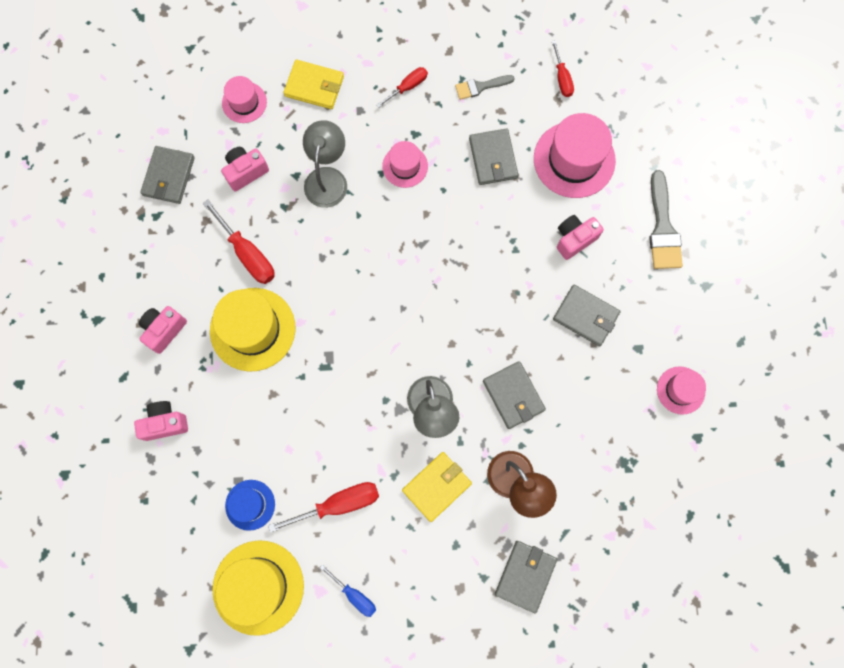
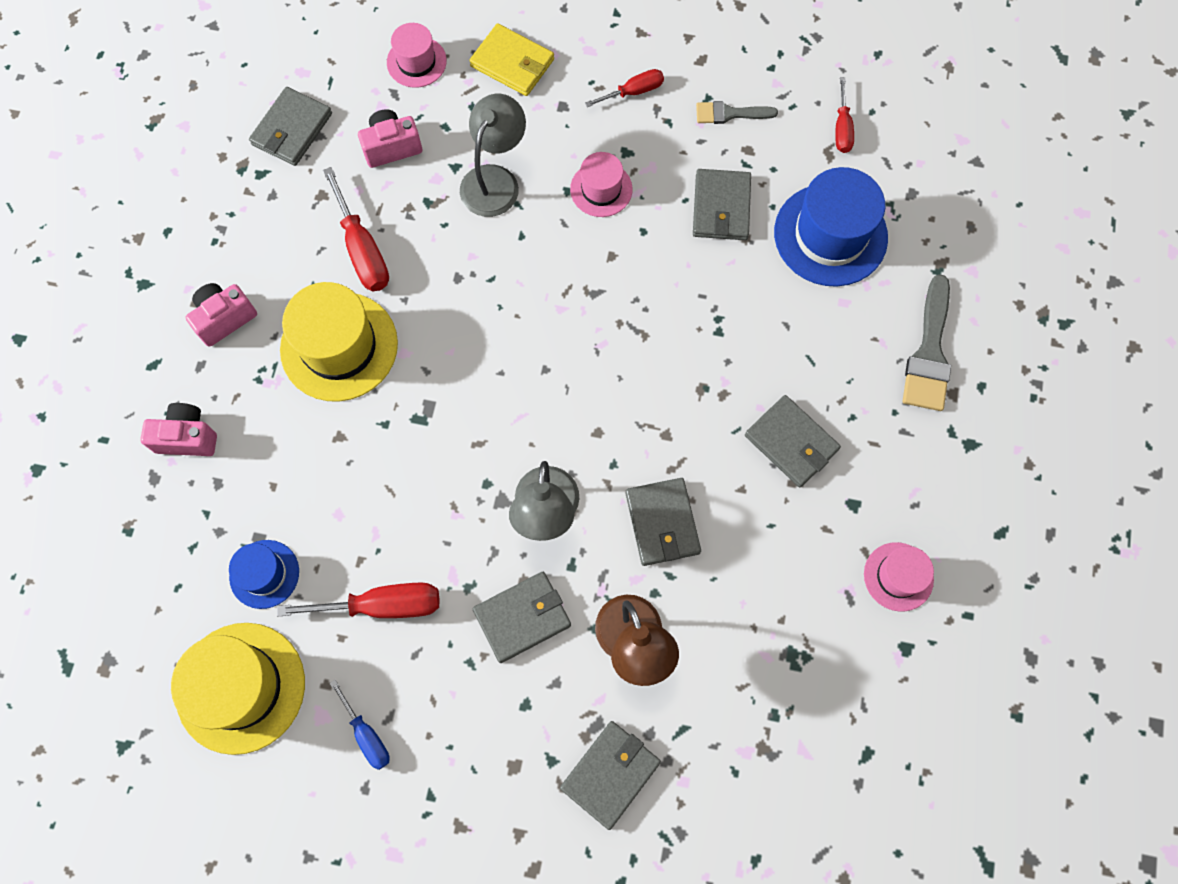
camera: 15 degrees right, 5 degrees down
yellow wallet [402,452,472,522] -> grey wallet [473,572,571,663]
pink hat [534,113,616,198] -> blue hat [774,167,888,287]
pink camera [557,215,604,260] -> none

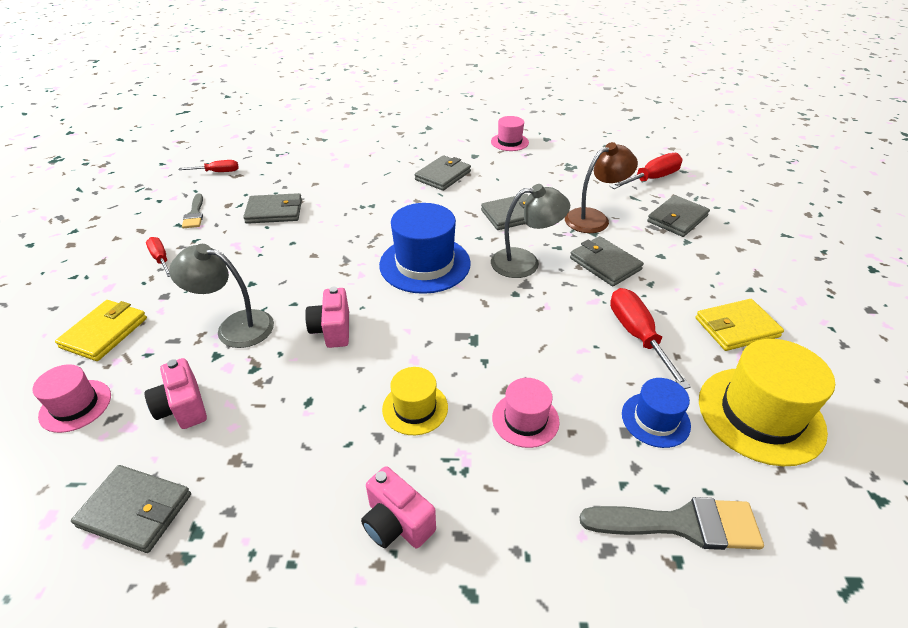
camera: 100 degrees left, 30 degrees down
pink camera [140,403,217,456] -> pink camera moved to [305,287,349,348]
yellow hat [280,282,398,402] -> yellow hat [382,367,448,435], size x0.56
red screwdriver [323,167,389,291] -> red screwdriver moved to [609,153,683,189]
blue screwdriver [330,680,390,770] -> yellow wallet [696,299,784,351]
grey wallet [560,721,661,830] -> grey wallet turned 75 degrees counterclockwise [647,195,710,237]
pink hat [570,152,633,217] -> pink hat moved to [492,378,560,448]
blue hat [774,167,888,287] -> blue hat moved to [379,203,471,294]
grey brush [903,274,951,411] -> grey brush moved to [579,497,764,550]

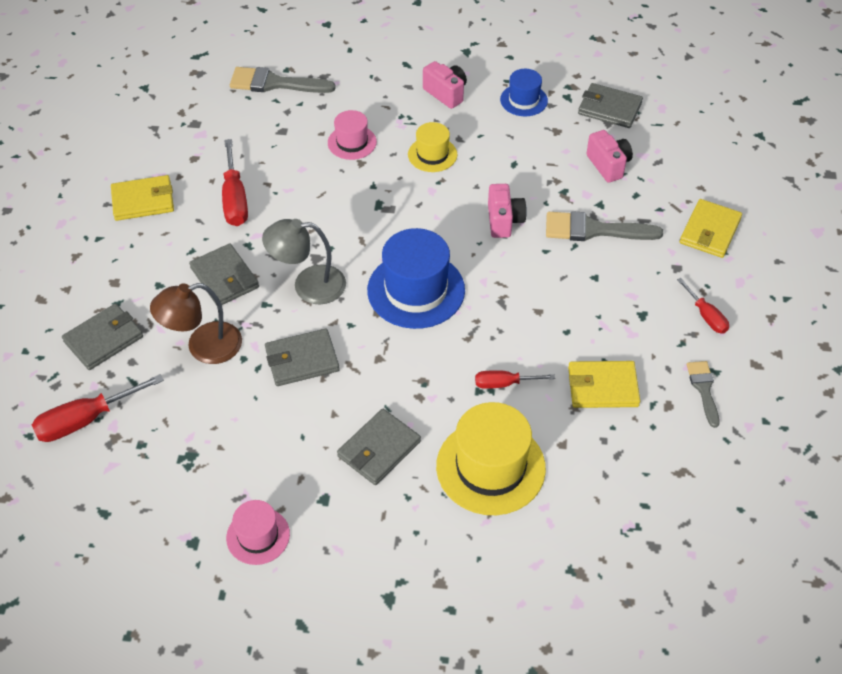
camera: 175 degrees left, 10 degrees up
pink hat [32,364,111,433] -> none
grey lamp [169,244,274,348] -> grey brush [546,211,663,241]
red screwdriver [179,160,238,172] -> red screwdriver moved to [475,370,555,389]
grey wallet [243,193,302,224] -> yellow wallet [568,361,640,408]
blue hat [622,378,691,448] -> blue hat moved to [500,69,548,116]
yellow hat [699,339,835,466] -> yellow hat moved to [436,402,546,515]

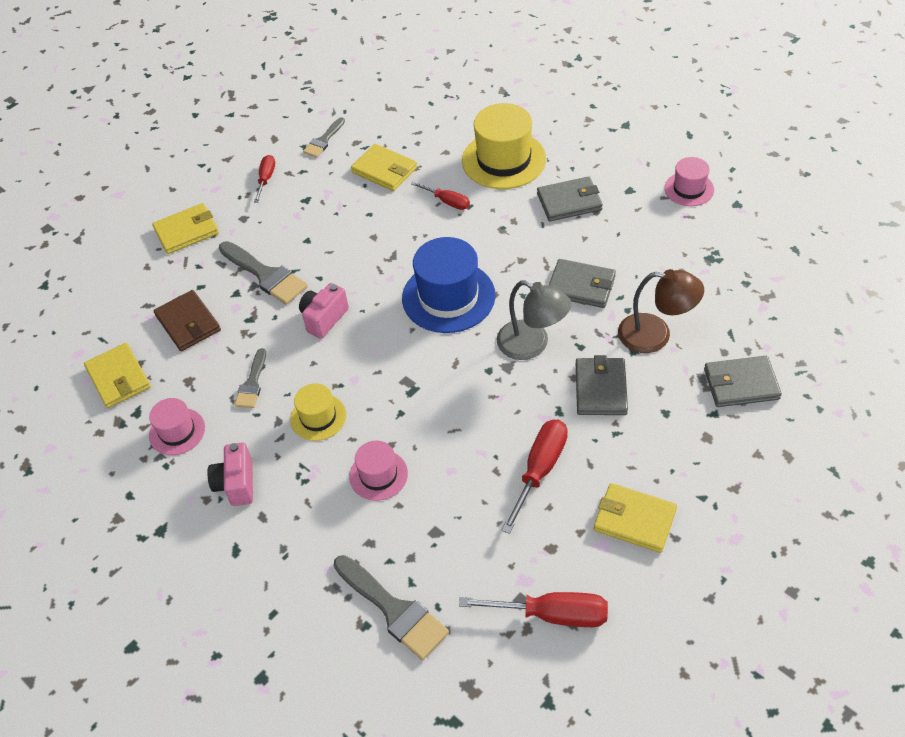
camera: 140 degrees left, 0 degrees up
red screwdriver [32,374,164,442] -> red screwdriver moved to [459,592,608,627]
blue hat [500,69,548,116] -> pink hat [149,398,205,455]
grey wallet [578,83,643,128] -> yellow wallet [84,343,151,408]
pink camera [586,130,633,183] -> brown wallet [154,290,221,351]
none -> grey brush [235,348,266,408]

